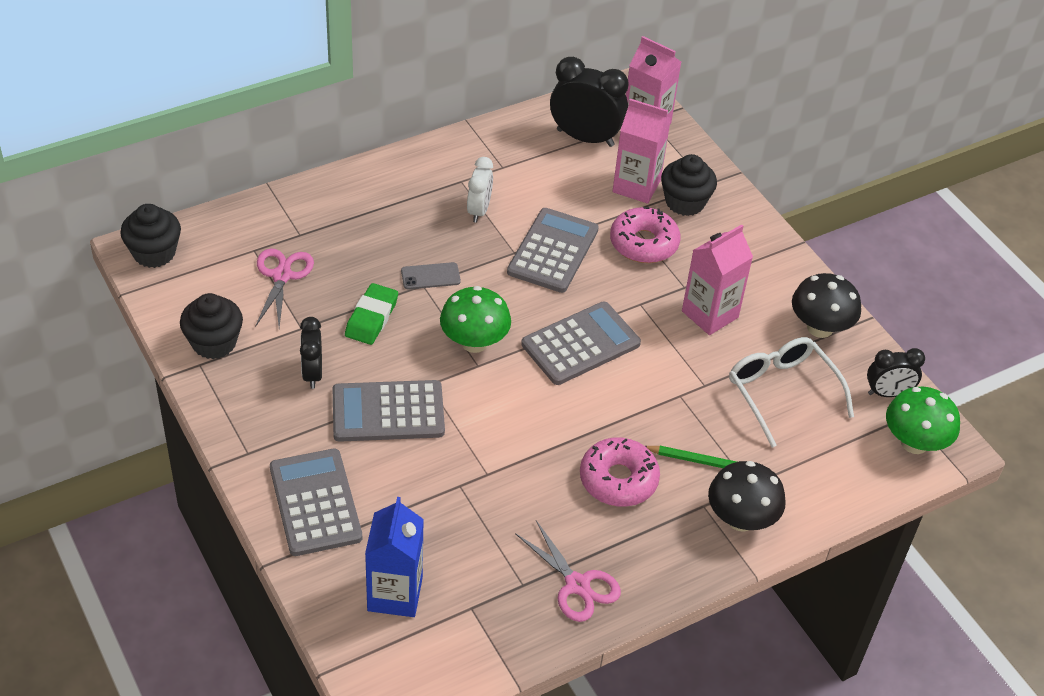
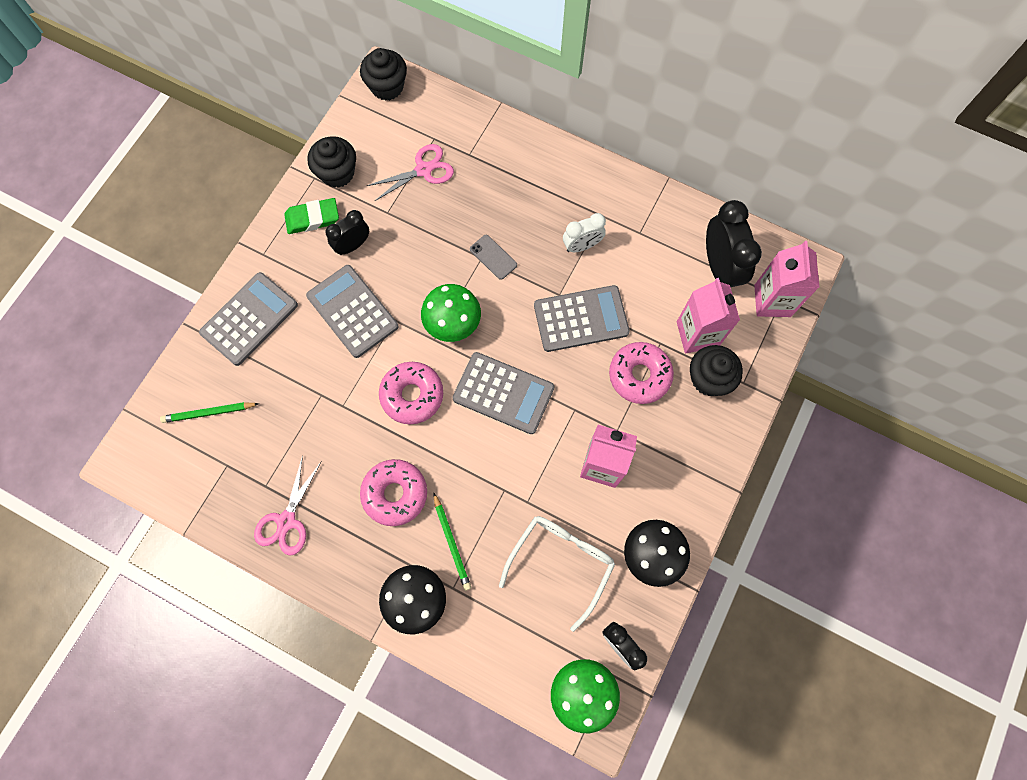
camera: 60 degrees right, 25 degrees up
green eraser [345,283,398,345] -> green eraser moved to [284,198,339,234]
blue carton [365,497,424,617] -> green pencil [160,402,259,423]
none -> pink donut [379,362,443,425]

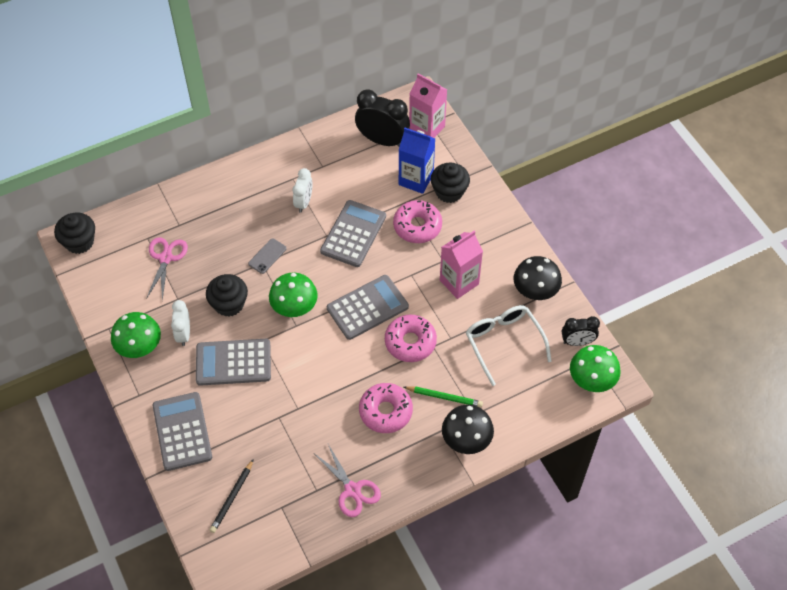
camera: 55 degrees left, 15 degrees down
green pencil [160,402,259,423] -> black pencil [210,459,254,533]
green eraser [284,198,339,234] -> green mushroom [111,312,161,358]
black cupcake [307,136,356,188] -> black cupcake moved to [206,274,248,317]
black clock [326,210,369,255] -> white clock [171,300,190,346]
pink donut [379,362,443,425] -> pink donut moved to [385,315,437,362]
grey phone [470,235,517,280] -> grey phone turned 45 degrees counterclockwise [248,238,287,274]
pink carton [677,278,740,353] -> blue carton [399,128,435,194]

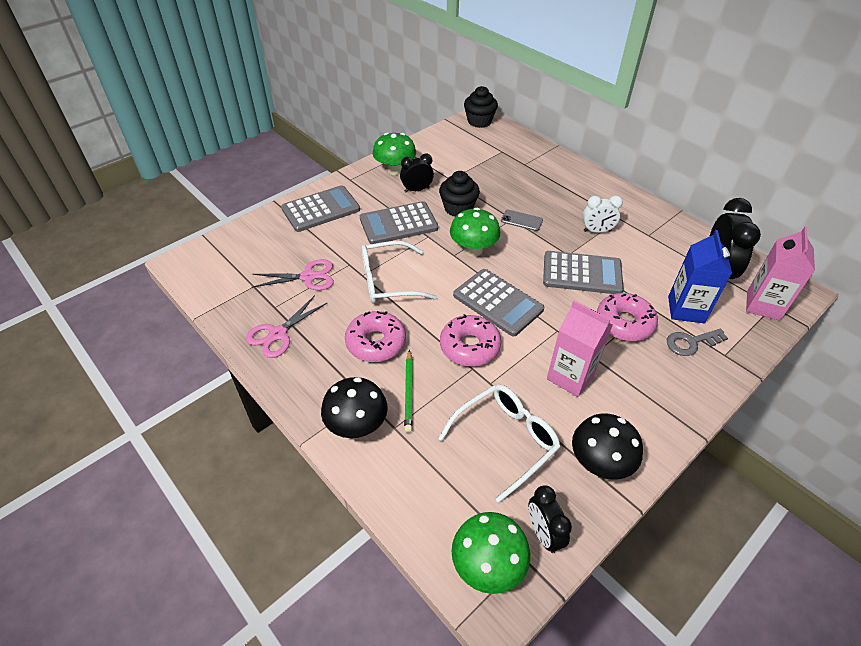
camera: 75 degrees right, 10 degrees down
pink scissors [146,237,188,301] -> pink scissors moved to [252,259,334,290]
white clock [171,300,190,346] -> black clock [400,153,434,193]
grey calculator [196,339,271,386] -> grey calculator turned 90 degrees counterclockwise [360,201,438,244]
black pencil [210,459,254,533] -> none
black cupcake [431,163,470,203] -> grey key [667,328,728,356]
none -> white glasses [361,241,437,304]

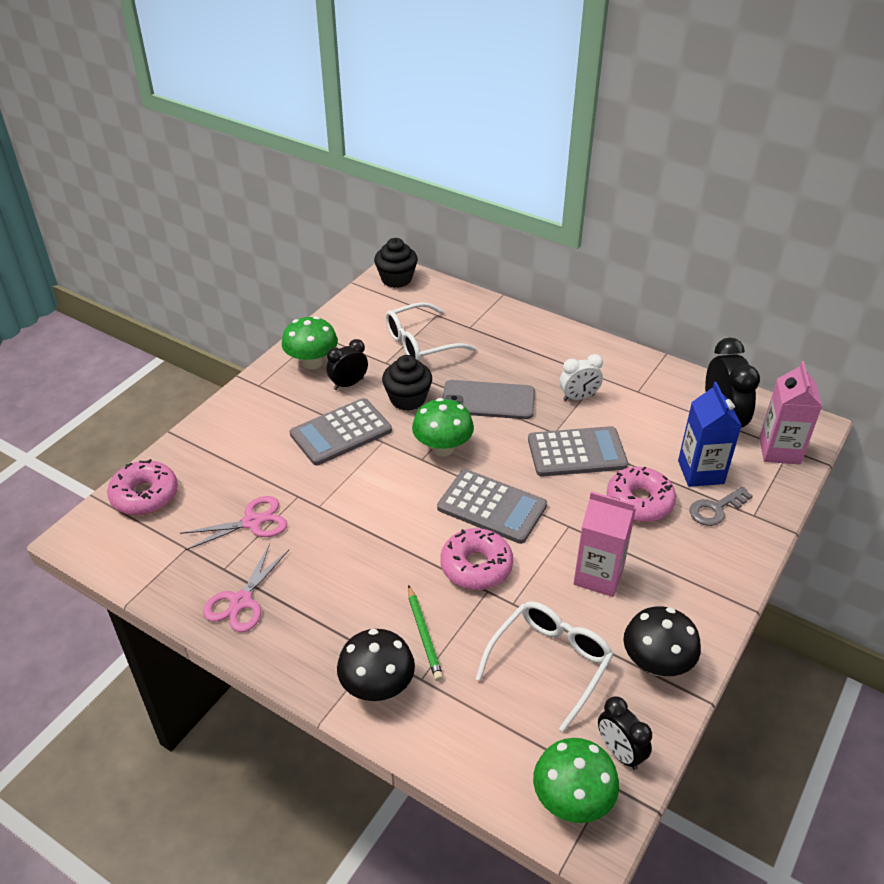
camera: 15 degrees left, 5 degrees down
grey calculator [281,185,360,232] -> none
pink donut [345,311,406,362] -> pink donut moved to [107,459,178,515]
white glasses [361,241,437,304] -> white glasses moved to [385,302,476,361]
grey phone [501,210,543,231] -> grey phone [442,380,535,419], size x1.89

